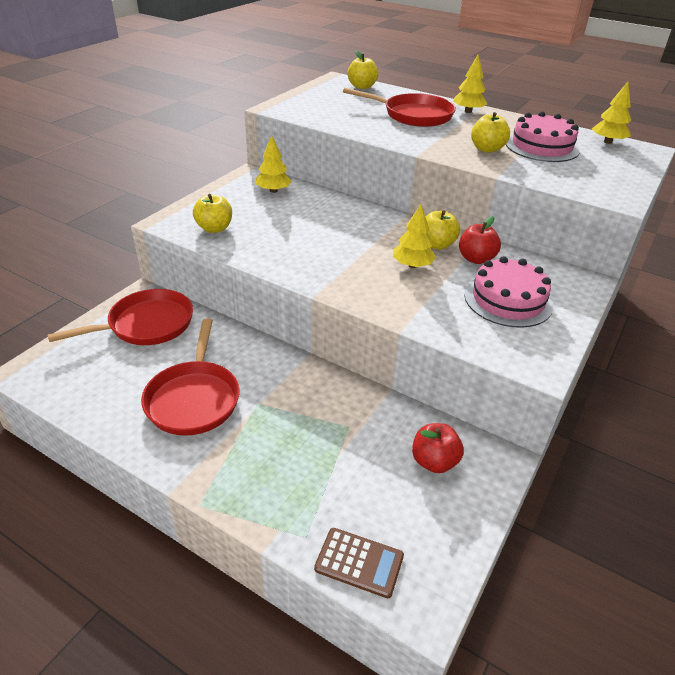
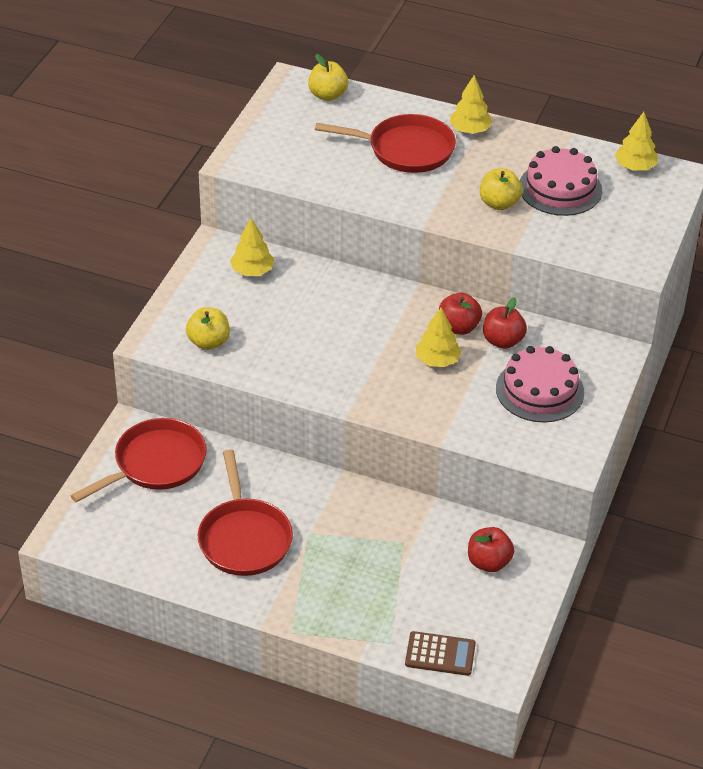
camera: 10 degrees left, 5 degrees up
yellow apple [426,210,460,250] -> red apple [439,293,482,335]

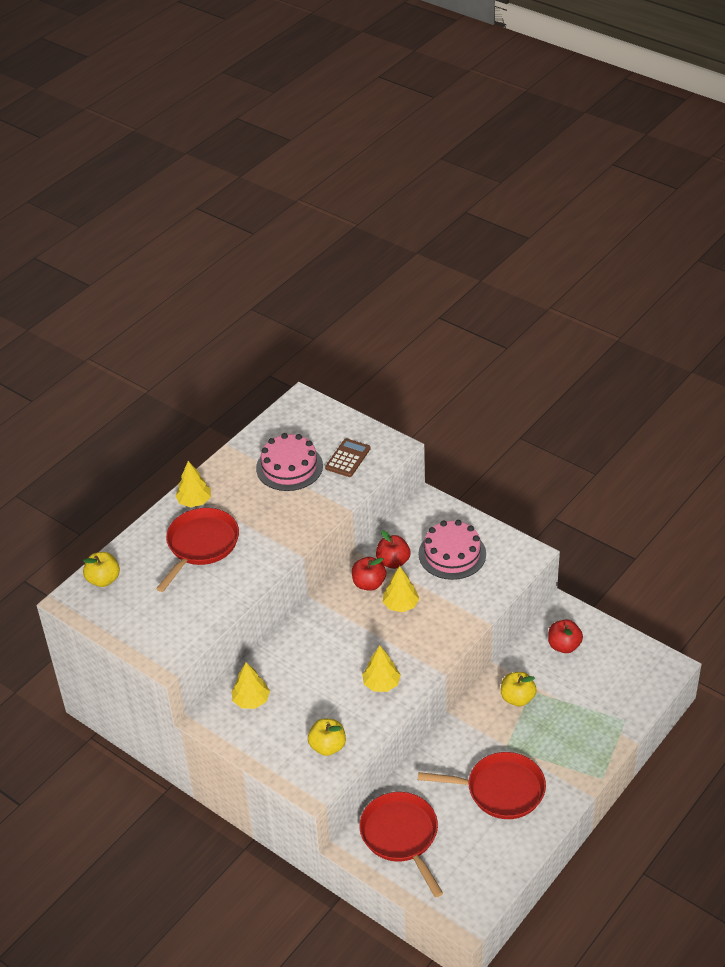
camera: 70 degrees left, 0 degrees up
brown calculator [405,631,476,676] -> brown calculator moved to [325,438,370,477]
yellow apple [480,168,523,210] -> yellow apple moved to [501,672,537,706]
yellow tree [615,112,658,170] -> yellow tree moved to [362,645,401,692]

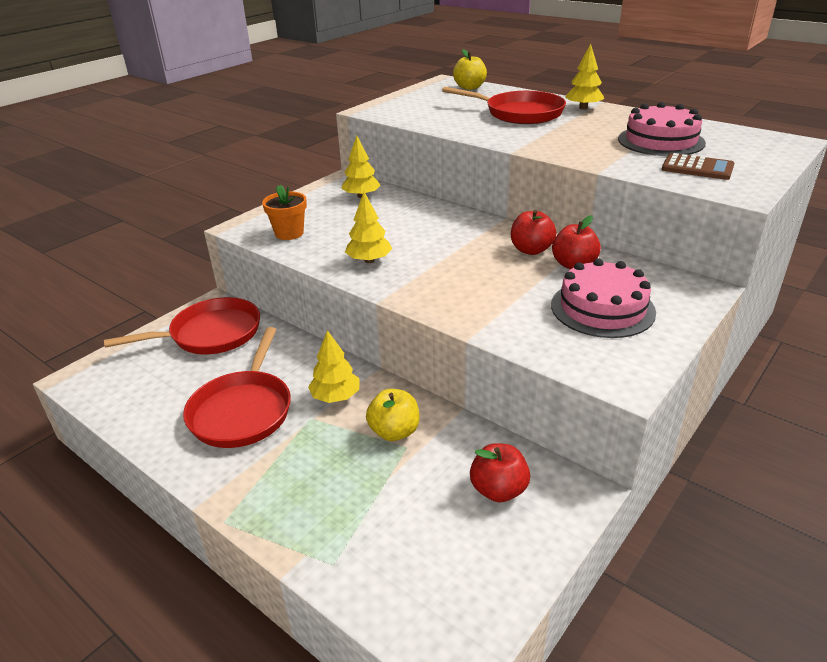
camera: 90 degrees right, 10 degrees down
yellow apple [308,719,346,756] -> orange flower pot [262,185,307,240]
yellow tree [383,566,419,612] -> yellow tree moved to [308,330,359,403]

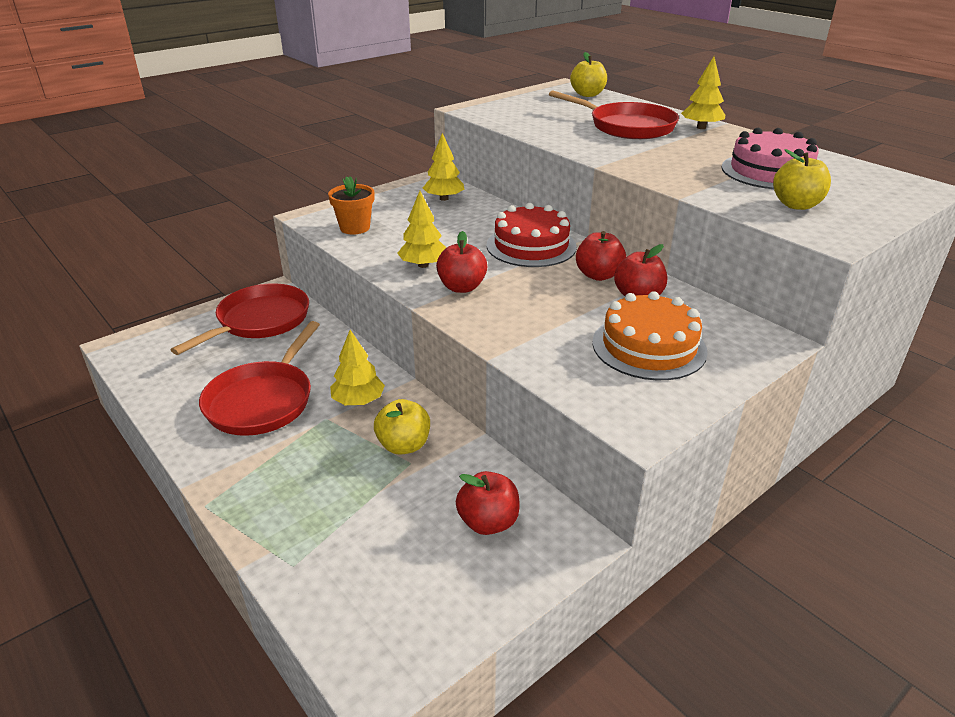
camera: 10 degrees right, 0 degrees up
red pan [104,297,260,354] -> red pan turned 45 degrees counterclockwise [171,284,309,355]
pink cake [551,258,656,338] -> orange cake [592,291,708,380]
brown calculator [662,153,734,180] -> yellow apple [773,149,831,210]
none -> red apple [436,231,487,293]
none -> red cake [487,203,577,267]

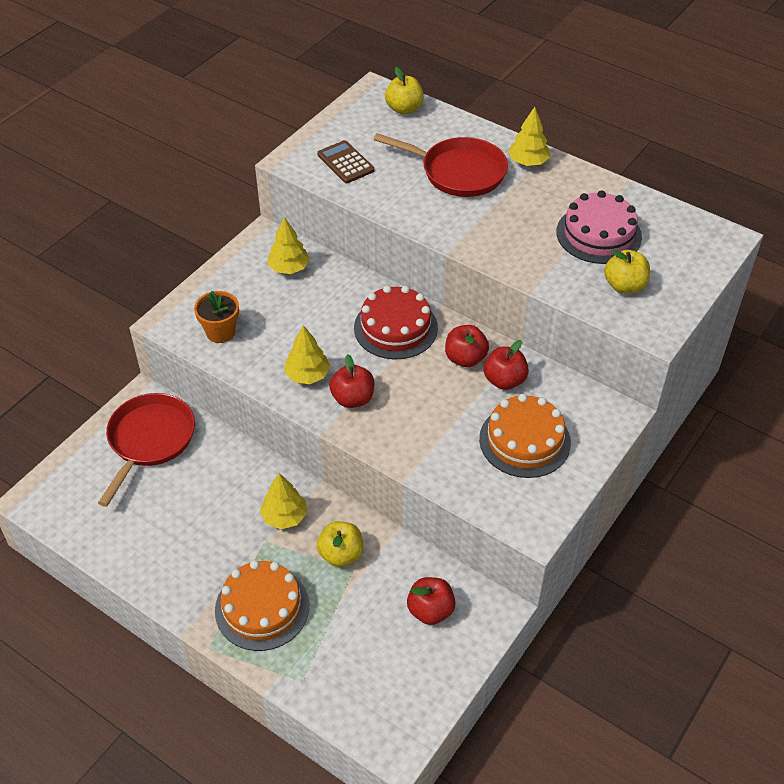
camera: 15 degrees left, 15 degrees up
red pan [199,321,320,436] -> none
none -> orange cake [215,560,309,651]
none -> brown calculator [317,140,374,183]

